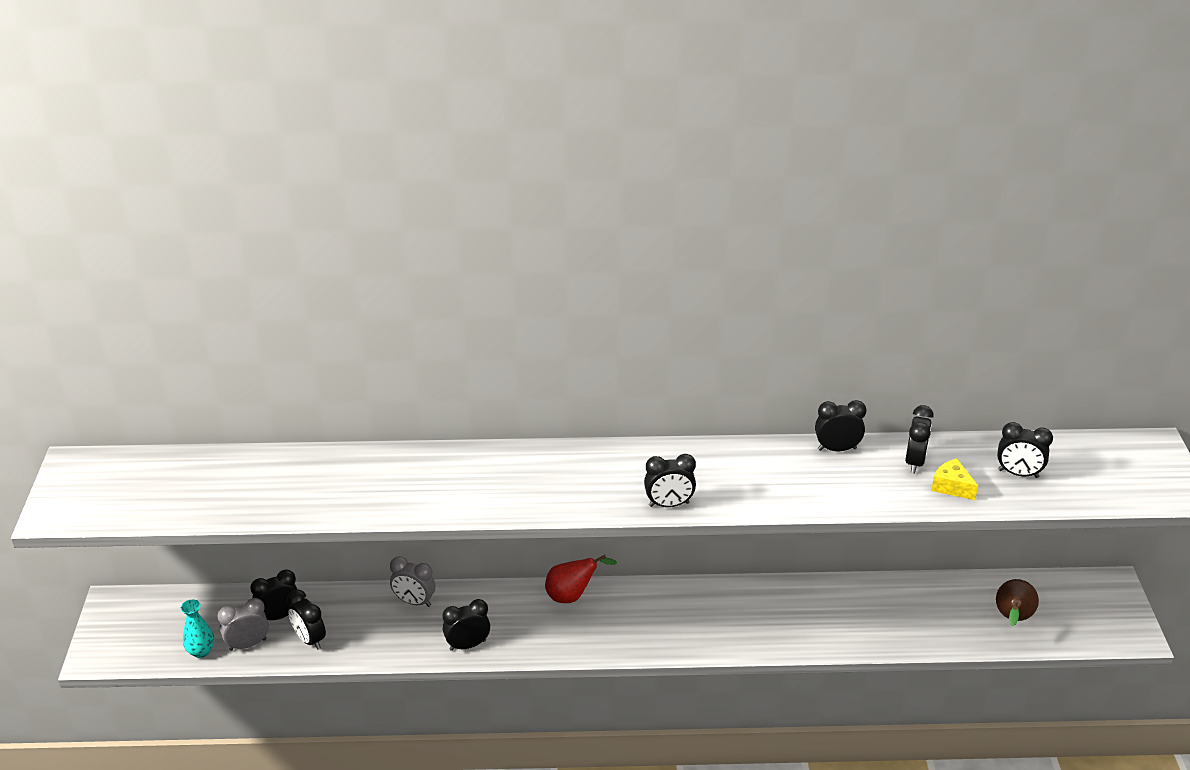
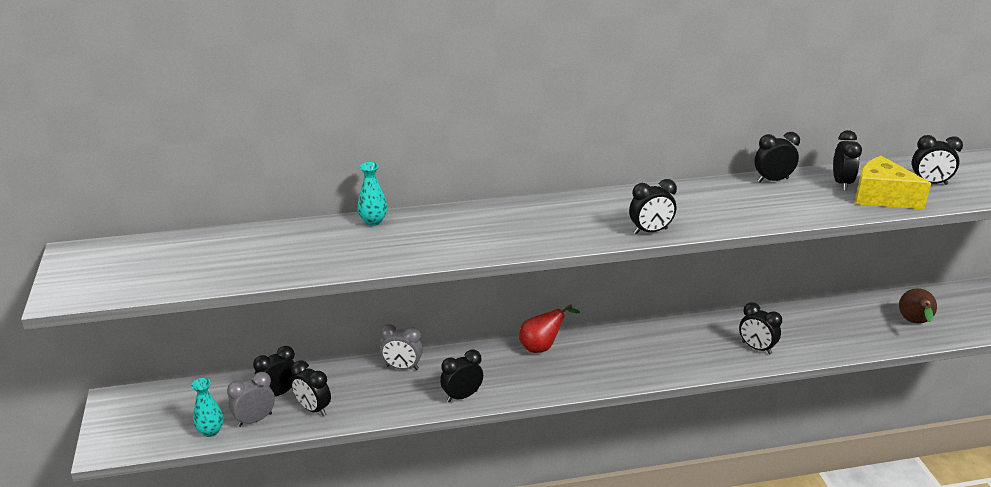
camera: 10 degrees left, 5 degrees down
yellow cheese [931,458,978,500] -> yellow cheese [855,156,931,209], size x1.71
none -> turquoise vase [357,162,387,226]
none -> black clock [739,302,782,355]

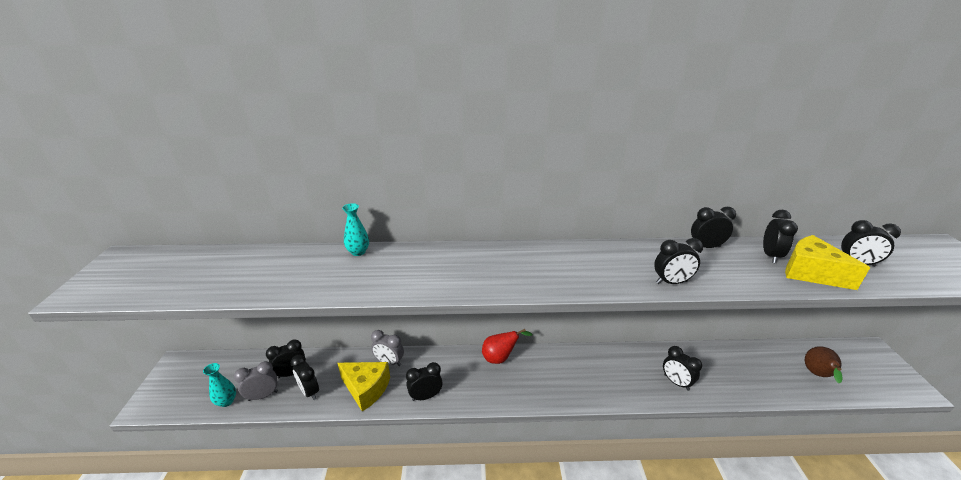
camera: 10 degrees right, 0 degrees up
black clock [629,179,677,234] -> black clock moved to [654,238,703,284]
none -> yellow cheese [338,362,390,411]

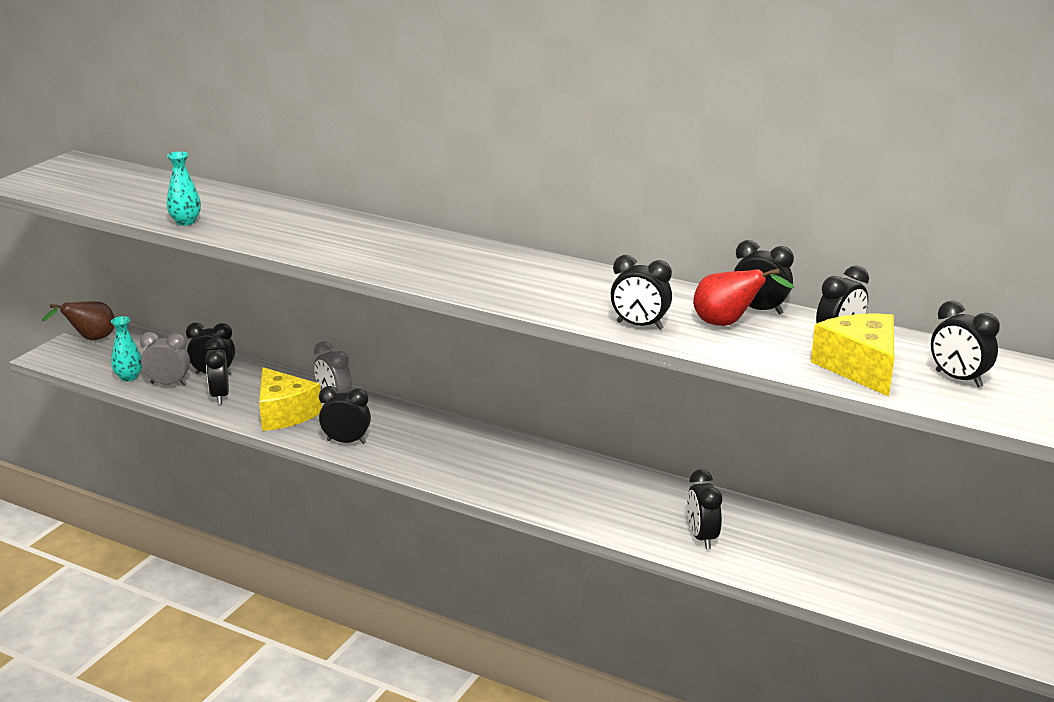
camera: 30 degrees right, 5 degrees down
turquoise vase [342,203,369,256] -> turquoise vase moved to [166,152,201,226]
red pear [482,329,532,364] -> red pear moved to [693,268,794,326]
brown pear [805,346,843,383] -> brown pear moved to [42,301,115,340]

